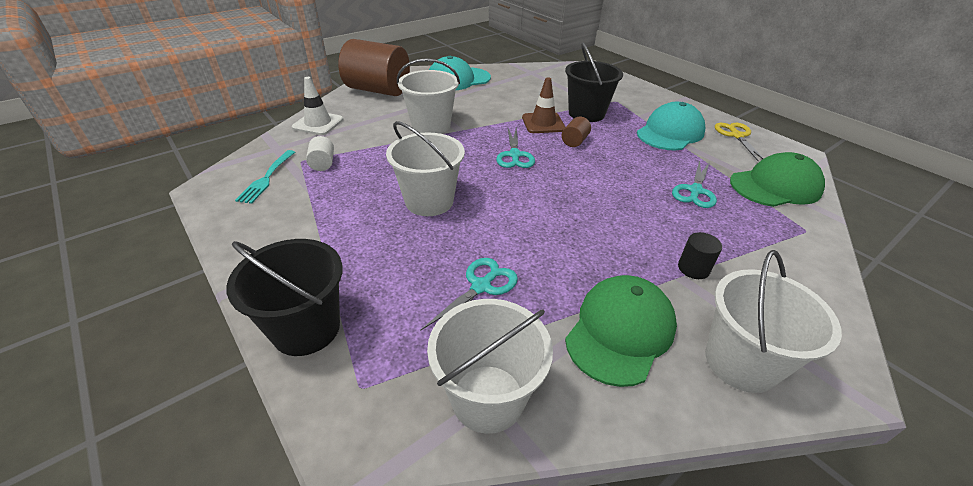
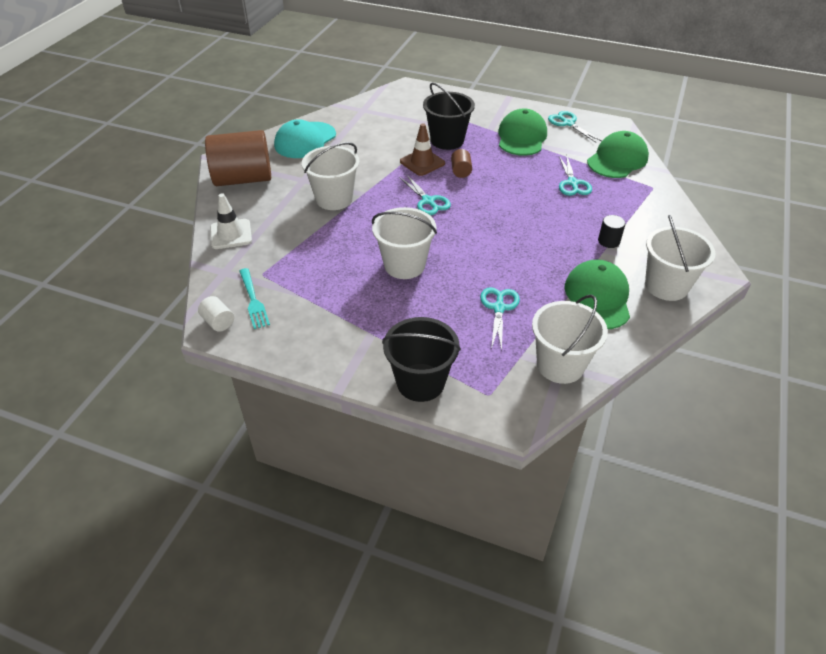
camera: 30 degrees left, 5 degrees up
white cylinder [306,136,334,171] -> white cylinder moved to [198,296,234,332]
turquoise cap [637,102,705,150] -> green cap [498,108,547,156]
yellow scissors [715,123,764,162] -> turquoise scissors [548,111,601,143]

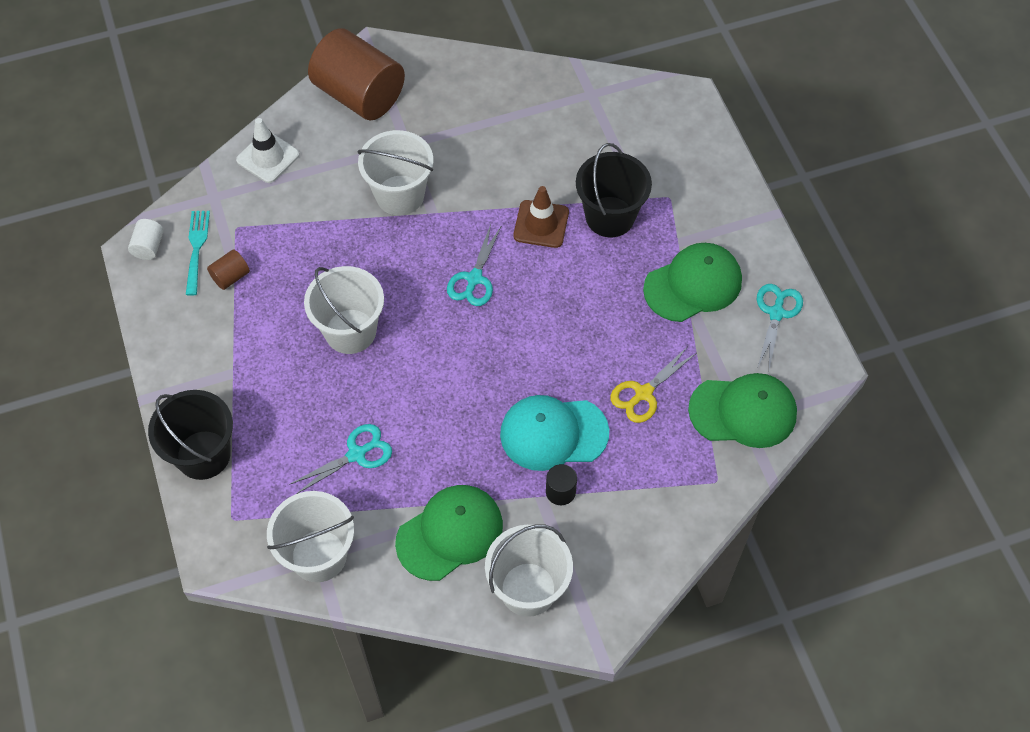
camera: 50 degrees right, 15 degrees up
turquoise fork [240,268,270,329] -> turquoise fork turned 150 degrees clockwise [186,211,210,296]
turquoise cap [274,119,336,158] -> turquoise cap moved to [500,395,609,471]
brown cylinder [451,149,472,178] -> brown cylinder moved to [207,249,250,290]
turquoise scissors [559,156,592,196] -> yellow scissors [610,346,695,423]

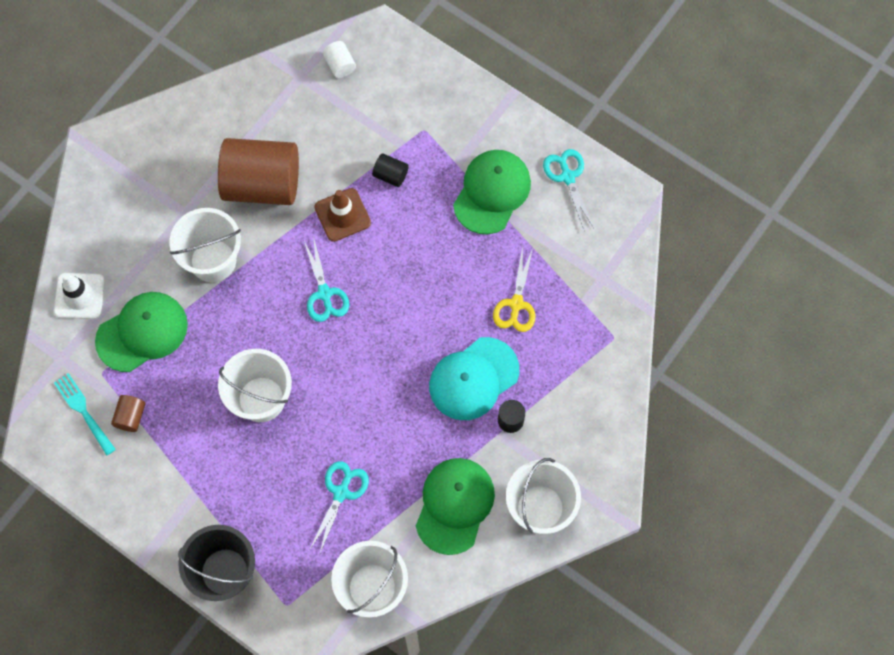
camera: 35 degrees left, 10 degrees up
white cylinder [128,219,164,260] -> white cylinder moved to [323,41,356,78]
brown cylinder [308,28,405,120] -> brown cylinder moved to [218,138,299,205]
black bucket [576,143,652,237] -> black cylinder [372,153,409,187]
green cap [688,373,797,448] -> green cap moved to [95,292,188,372]

